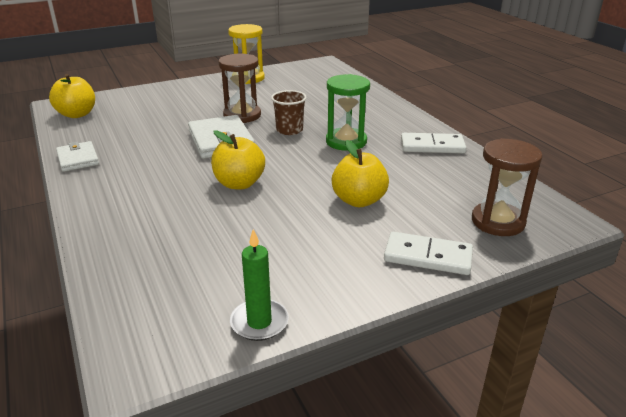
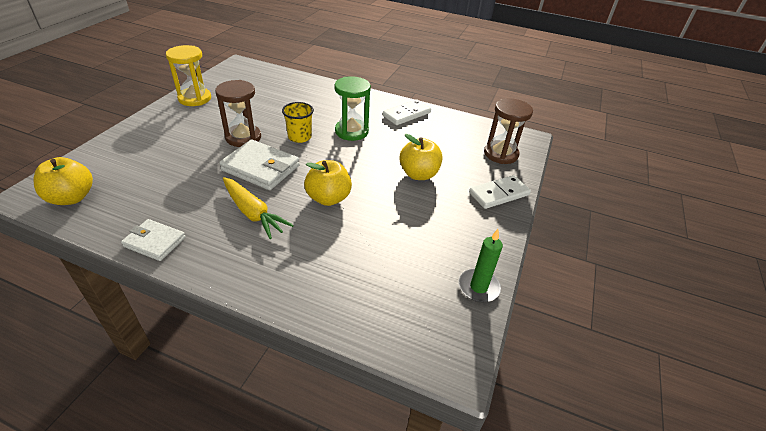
camera: 45 degrees left, 10 degrees up
brown cup [271,90,307,135] -> yellow cup [282,102,314,143]
none -> yellow carrot [223,177,294,239]

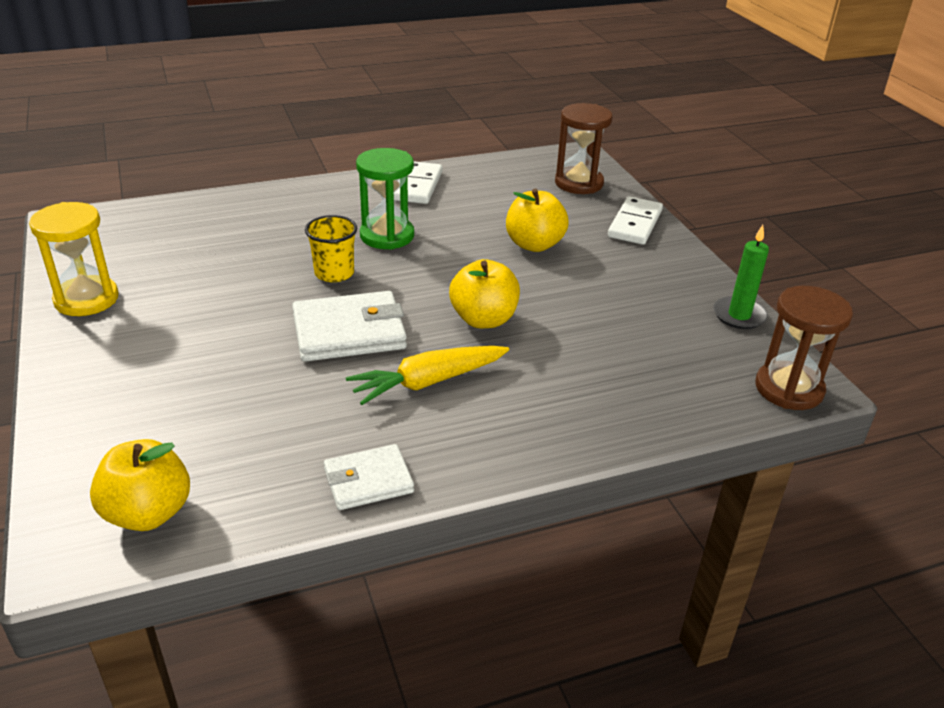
camera: 40 degrees left, 5 degrees down
brown hourglass [215,80,261,147] -> brown hourglass moved to [755,286,853,410]
yellow carrot [223,177,294,239] -> yellow carrot turned 150 degrees clockwise [346,346,509,405]

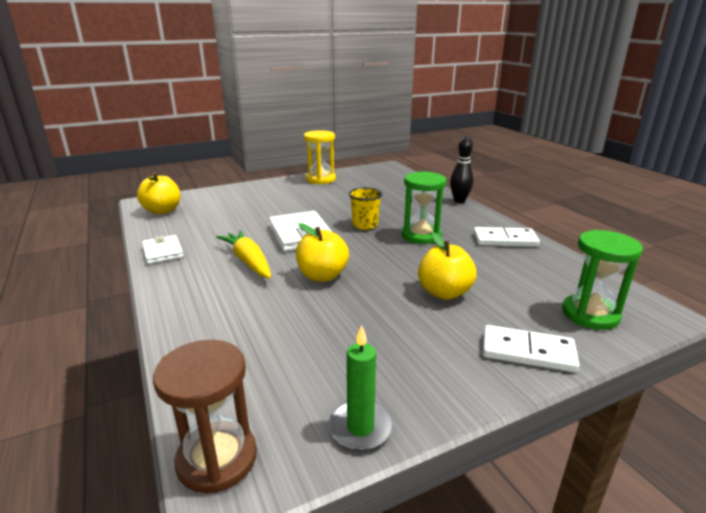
camera: 85 degrees right, 10 degrees down
brown hourglass [555,103,612,194] -> green hourglass [562,230,643,330]
none -> black bowling pin [450,136,473,203]

